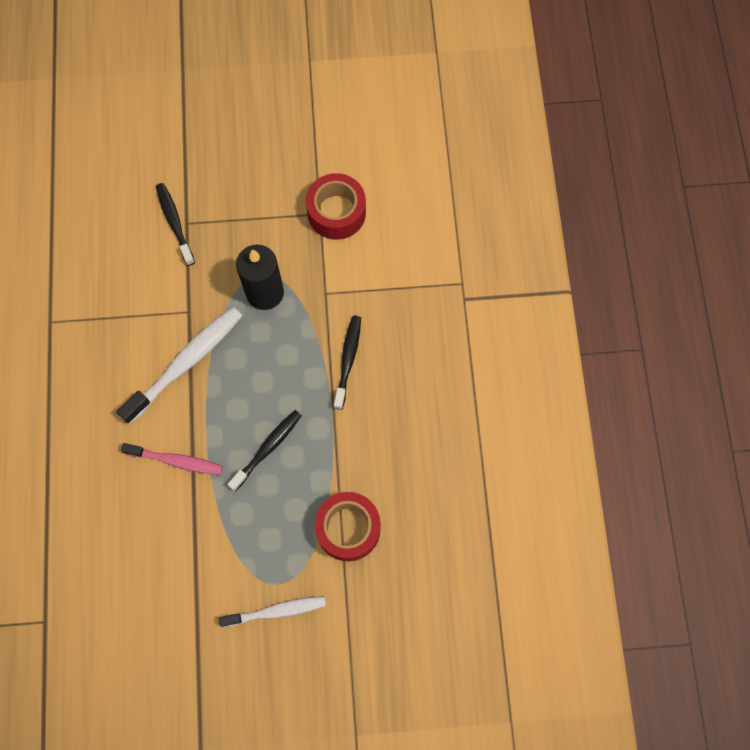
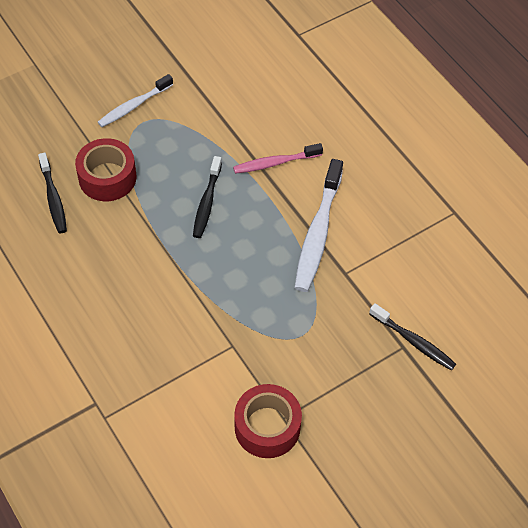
camera: 150 degrees right, 15 degrees down
black candle [236,245,284,310] -> none
black toothbrush [334,316,361,410] -> black toothbrush moved to [38,153,67,233]

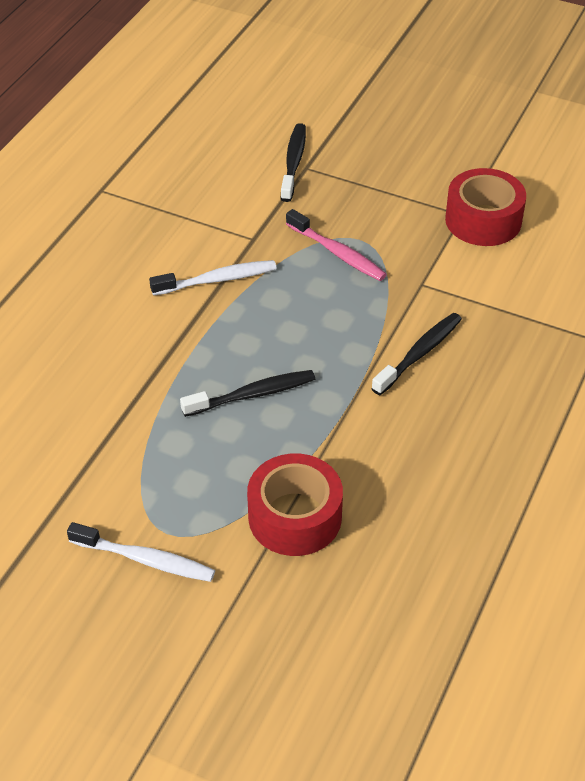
camera: 120 degrees left, 10 degrees down
black toothbrush [38,153,67,233] -> black toothbrush moved to [371,313,462,395]
pink toothbrush [233,143,323,174] -> pink toothbrush moved to [286,209,387,281]
white toothbrush [294,159,343,292] -> white toothbrush [149,260,277,296], size x0.63

